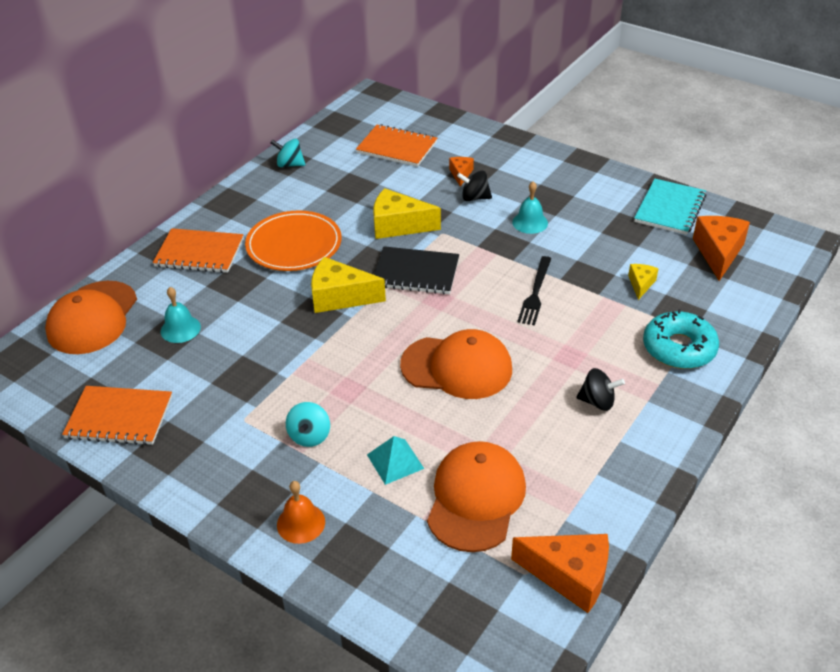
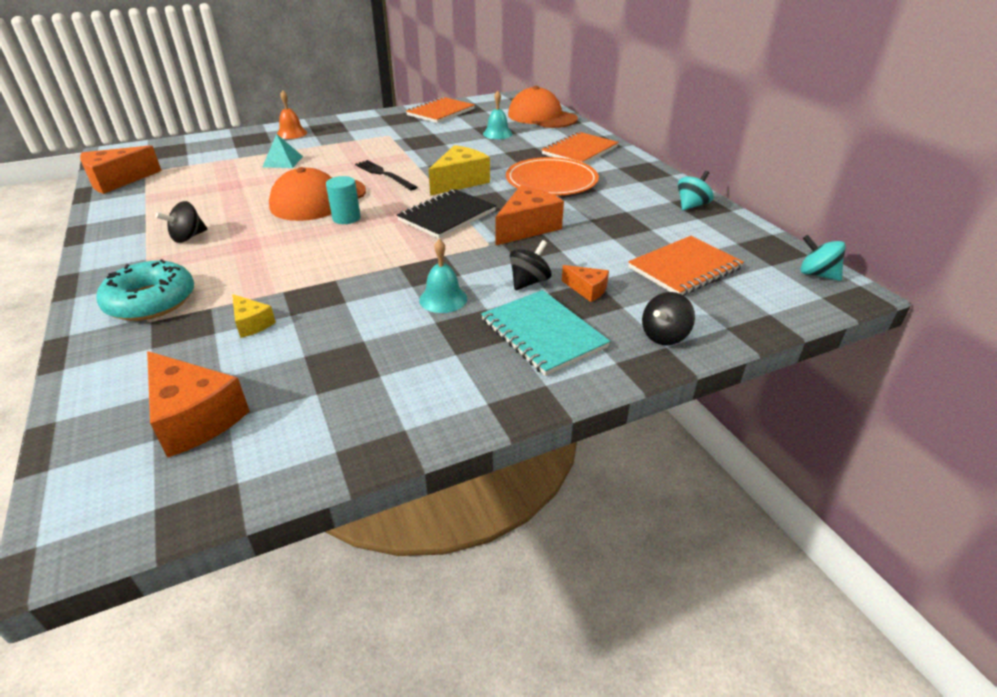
camera: 120 degrees right, 5 degrees down
turquoise spinning top [286,402,330,447] -> turquoise spinning top moved to [800,235,846,281]
yellow cheese [373,188,441,239] -> orange cheese [495,185,564,245]
orange cap [427,441,526,552] -> none
black fork [517,256,551,326] -> black fork moved to [355,160,417,190]
turquoise notebook [634,179,707,235] -> turquoise notebook moved to [481,290,610,376]
none -> turquoise cylinder [326,176,361,224]
none -> black spinning top [642,292,695,345]

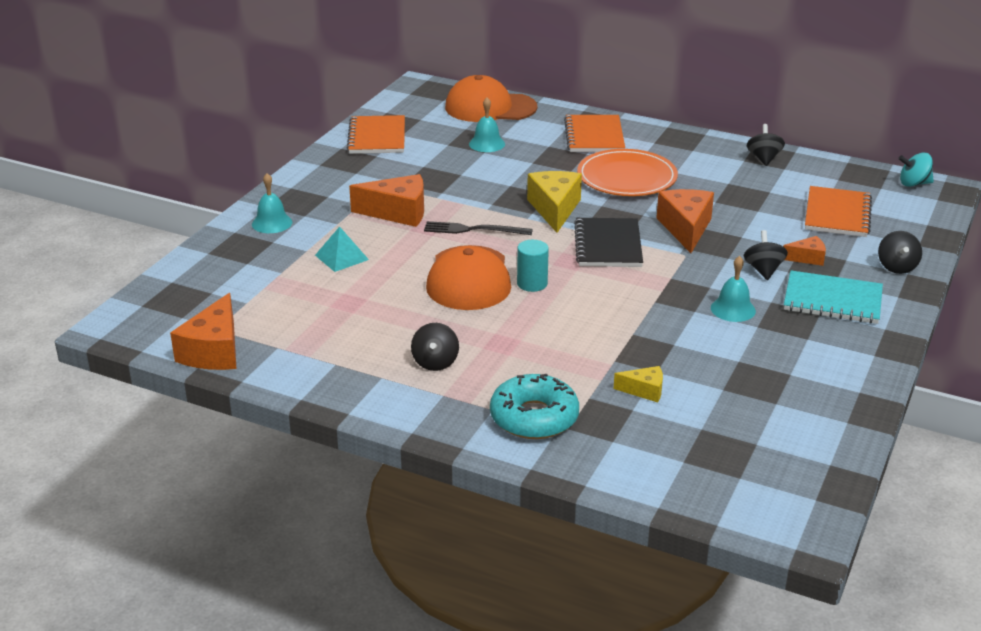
camera: 40 degrees left, 5 degrees down
orange cheese [147,351,250,458] -> orange cheese moved to [349,174,424,227]
orange bell [277,91,307,139] -> turquoise bell [252,173,292,233]
turquoise spinning top [678,171,714,211] -> black spinning top [747,124,785,166]

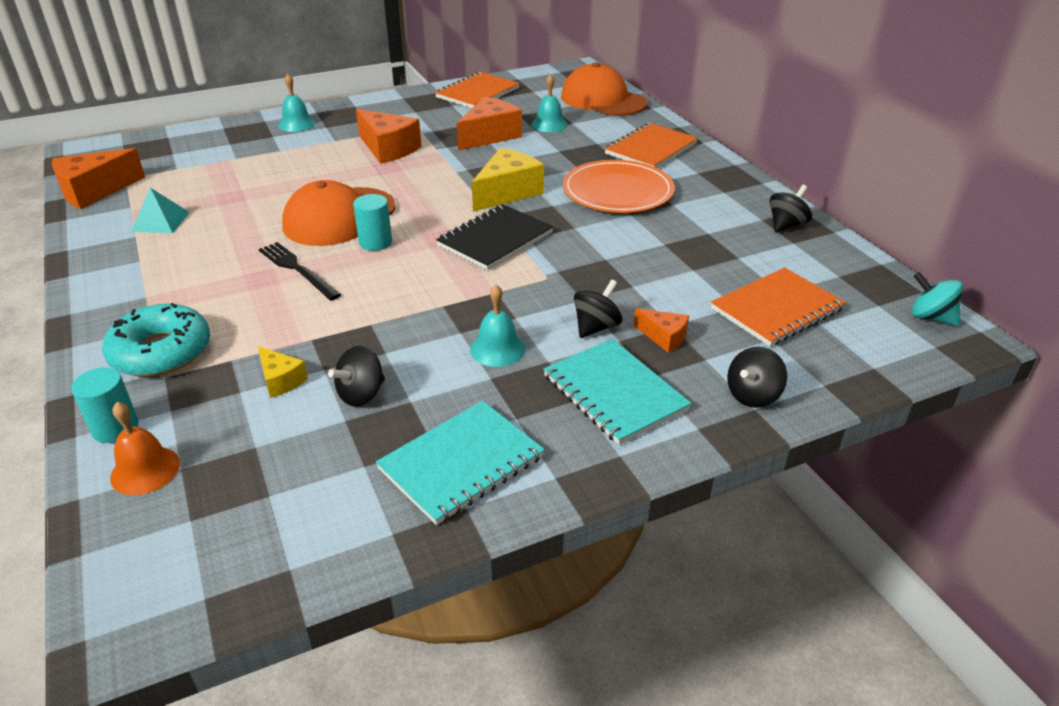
camera: 40 degrees right, 5 degrees up
turquoise pyramid [315,227,369,272] -> turquoise pyramid moved to [131,188,190,233]
black spinning top [411,323,459,371] -> black spinning top moved to [328,346,385,407]
black fork [424,221,533,235] -> black fork moved to [259,242,341,301]
orange cheese [656,189,714,253] -> orange cheese moved to [457,97,522,151]
none -> turquoise cylinder [71,368,139,443]
none -> orange bell [110,402,180,495]
none -> turquoise notebook [376,400,545,525]

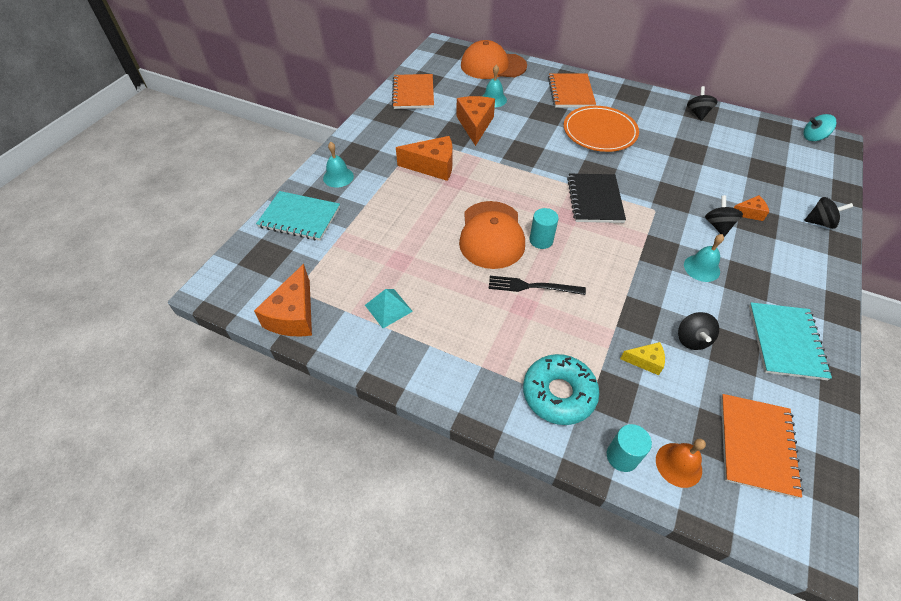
camera: 40 degrees left, 15 degrees up
yellow cheese [472,148,544,212] -> none
turquoise notebook [544,339,692,445] -> turquoise notebook moved to [256,191,340,241]
orange notebook [711,267,846,346] -> orange notebook moved to [721,394,804,498]
black spinning top [727,347,787,408] -> black spinning top turned 90 degrees counterclockwise [804,197,853,229]

